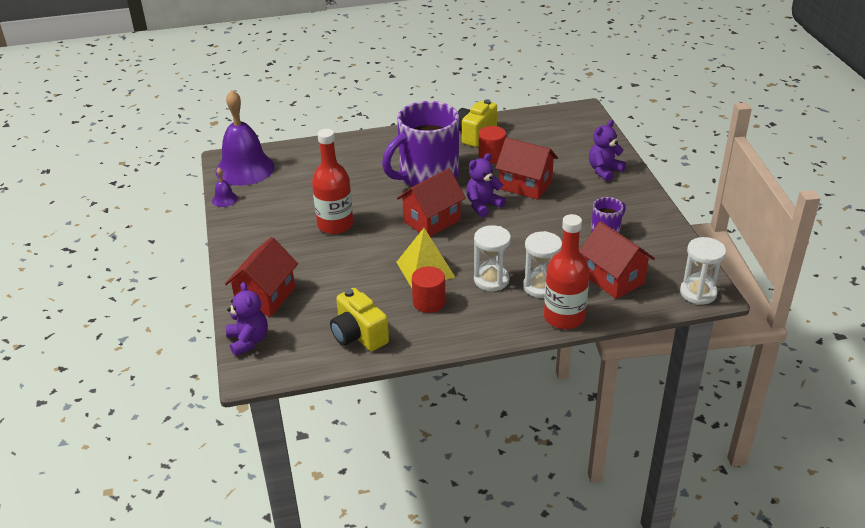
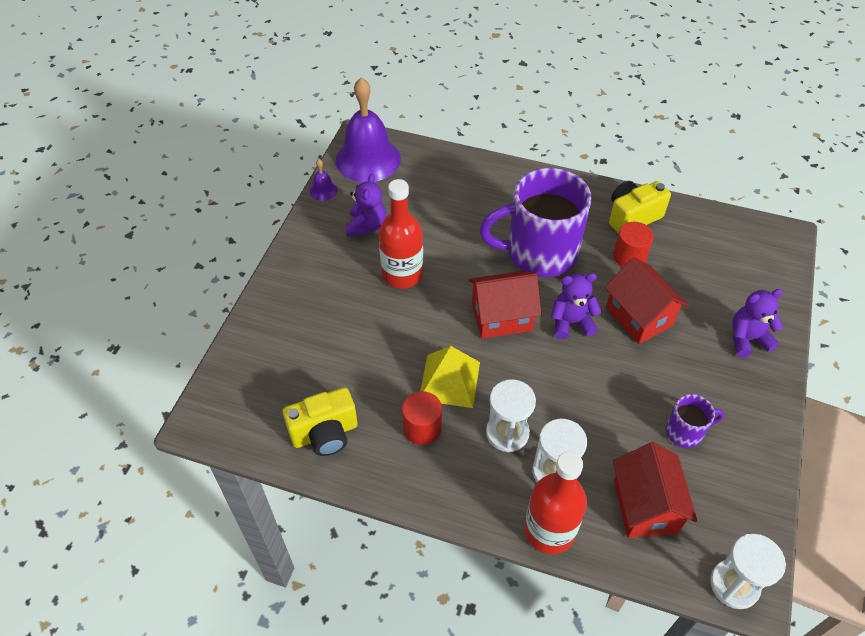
camera: 30 degrees right, 15 degrees up
red house [225,237,298,317] -> none
purple teddy bear [226,282,268,356] -> purple teddy bear moved to [346,174,386,236]
yellow camera [330,288,389,351] -> yellow camera turned 105 degrees counterclockwise [283,387,358,456]

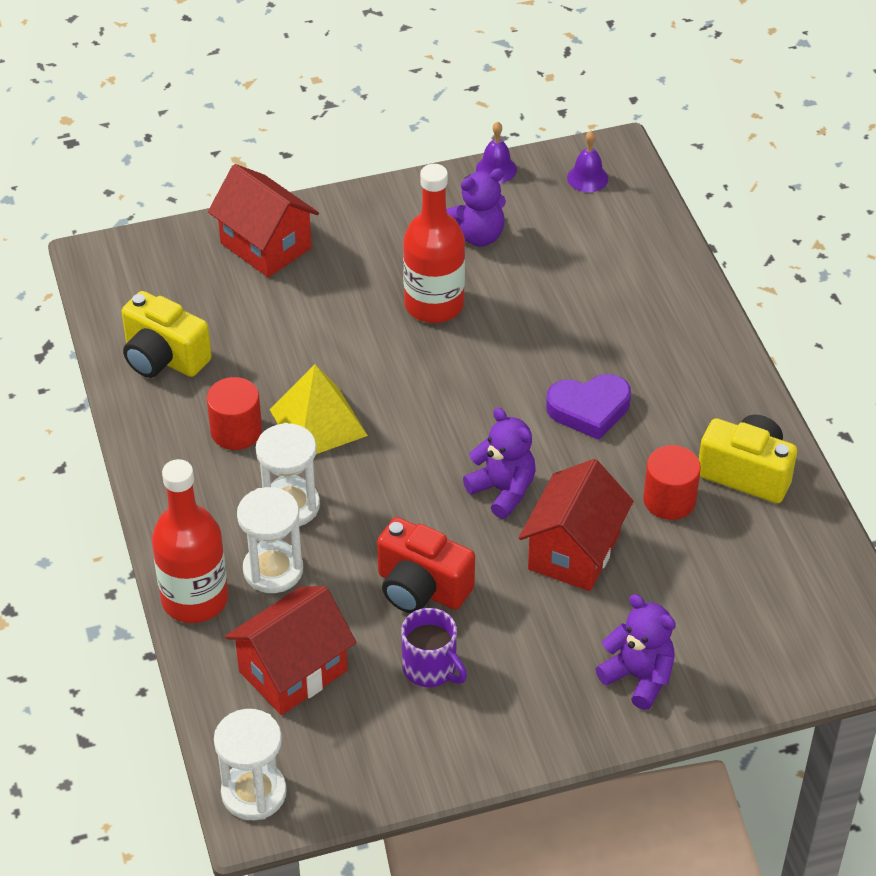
camera: 55 degrees right, 5 degrees down
purple bell [336,77,401,182] -> purple bell [567,131,608,192], size x0.41
red house [469,271,542,339] -> red house moved to [208,164,319,277]
purple mug [479,168,591,277] -> purple heart [546,374,631,440]
none -> red camera [377,517,475,613]

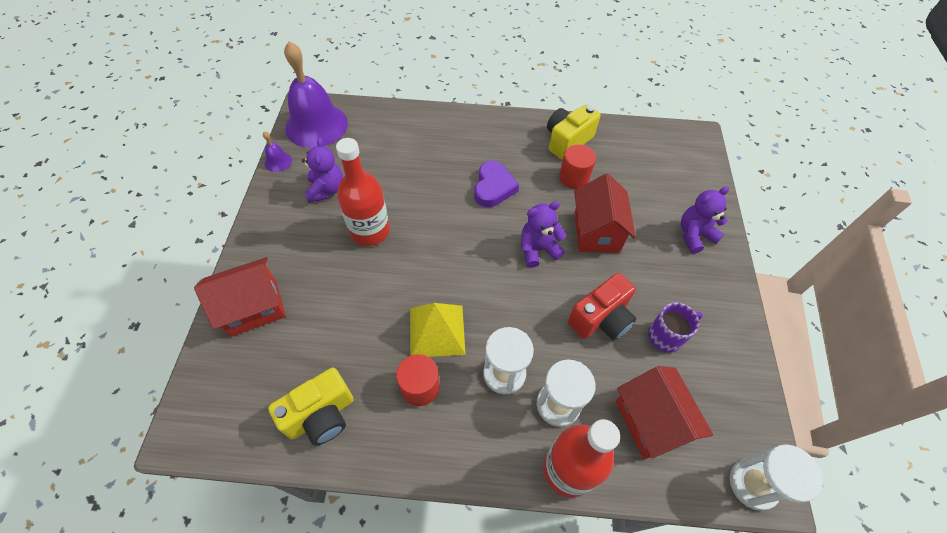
camera: 70 degrees left, 10 degrees up
red house [519,459,634,591] -> red house turned 45 degrees clockwise [574,173,636,253]
purple bell [567,131,608,192] -> purple bell [284,41,348,148], size x2.41

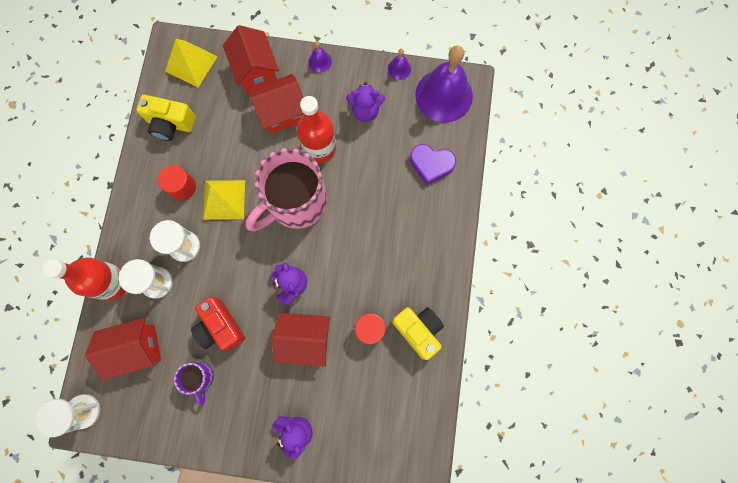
camera: 95 degrees right, 20 degrees up
yellow camera [268,368,354,446] -> yellow camera turned 45 degrees counterclockwise [137,95,196,141]
purple heart [474,161,519,207] -> purple heart moved to [410,144,456,185]
none -> yellow pyramid [165,39,218,87]
none -> pink mug [246,148,327,231]
none -> red house [249,74,304,134]
none -> purple bell [308,41,332,72]

